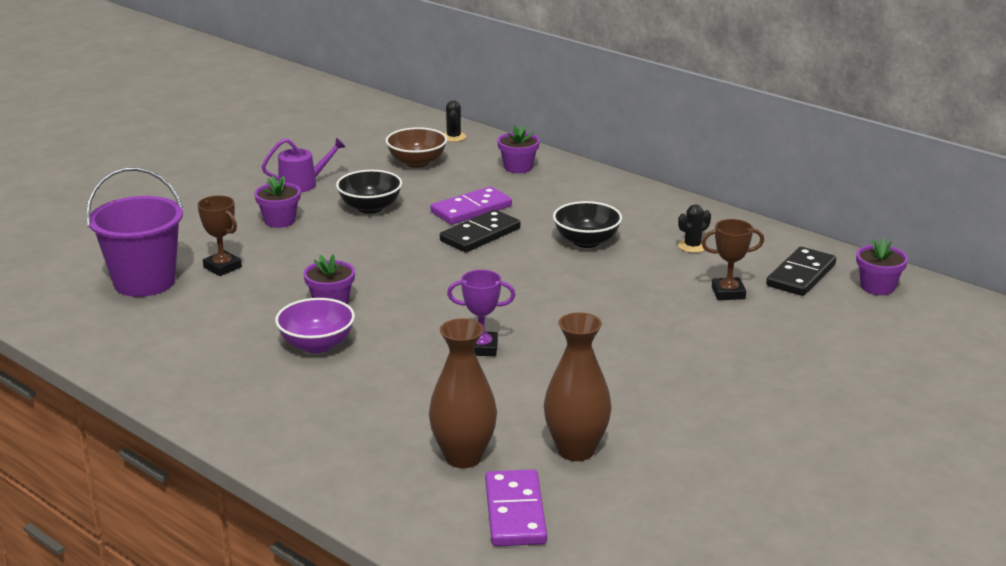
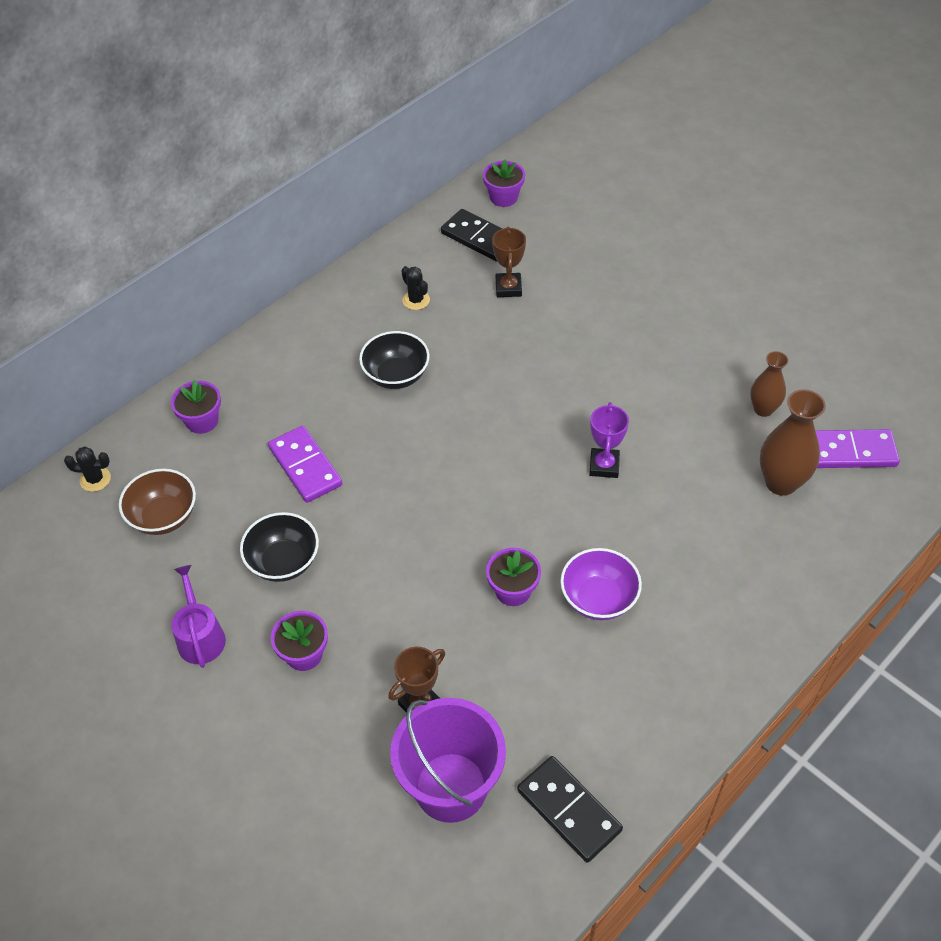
camera: 85 degrees left, 25 degrees up
black domino [440,209,521,252] -> black domino moved to [517,756,623,863]
brown vase [544,312,612,461] -> brown vase [750,351,789,417], size x0.63

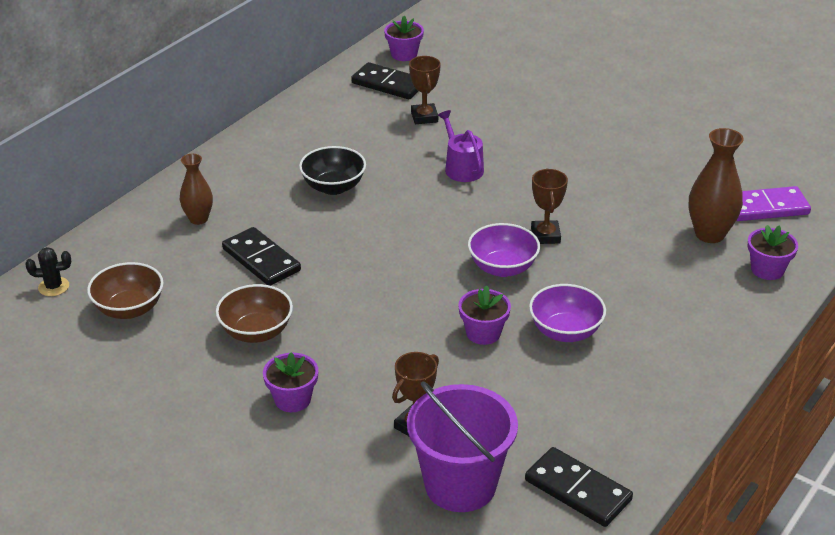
camera: 10 degrees left, 15 degrees down
purple flower pot [171,380,221,434] -> purple flower pot moved to [747,225,798,280]
purple watering can [171,565,226,668] -> purple watering can moved to [438,110,484,182]
black bowl [240,512,319,582] -> brown bowl [216,284,293,343]
purple domino [268,426,343,503] -> black domino [222,227,301,286]
black cactus [401,266,430,310] -> none
purple trophy [589,402,629,478] -> brown trophy [531,169,568,244]
brown vase [750,351,789,417] -> brown vase moved to [180,154,213,225]
none -> purple bowl [468,223,540,277]

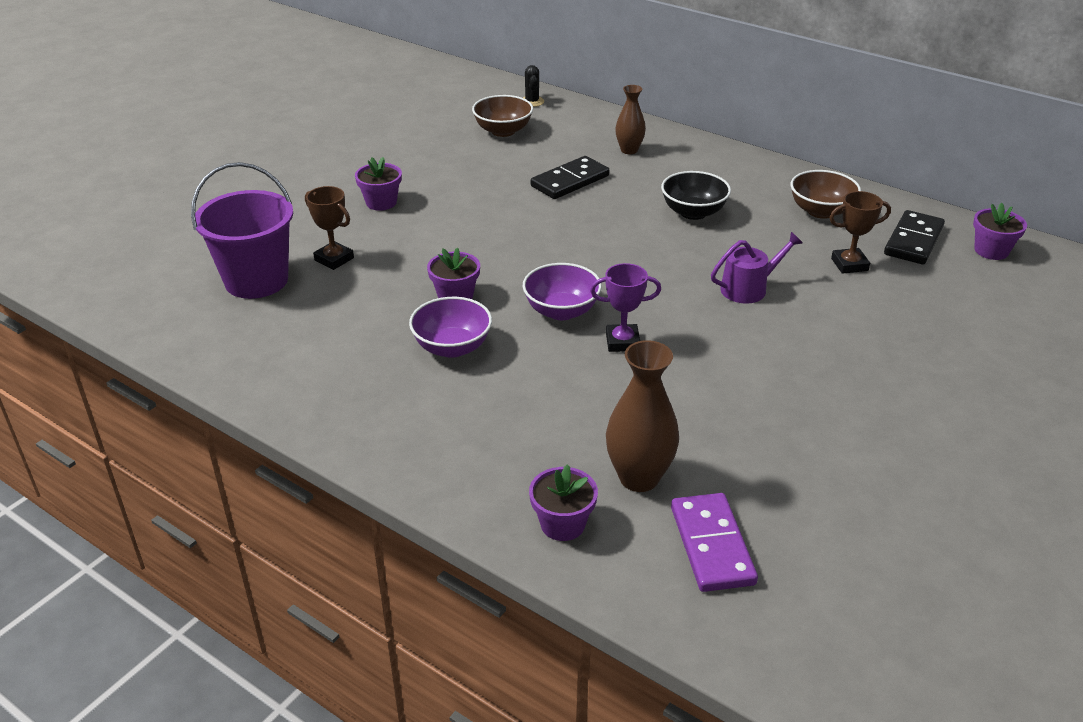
camera: 90 degrees right, 0 degrees up
brown bowl [216,284,293,343] -> brown bowl moved to [790,170,861,219]
black domino [525,447,633,527] -> none
brown trophy [531,169,568,244] -> purple trophy [590,263,661,352]

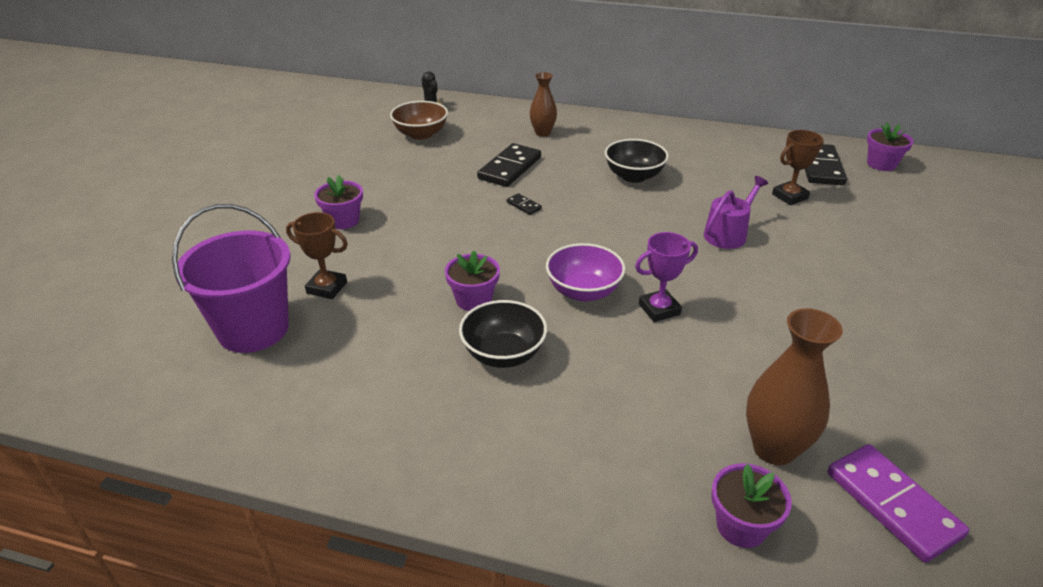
camera: 20 degrees left, 0 degrees up
purple bowl [409,297,492,358] -> black bowl [459,300,547,368]
brown bowl [790,170,861,219] -> none
none -> black domino [507,193,542,215]

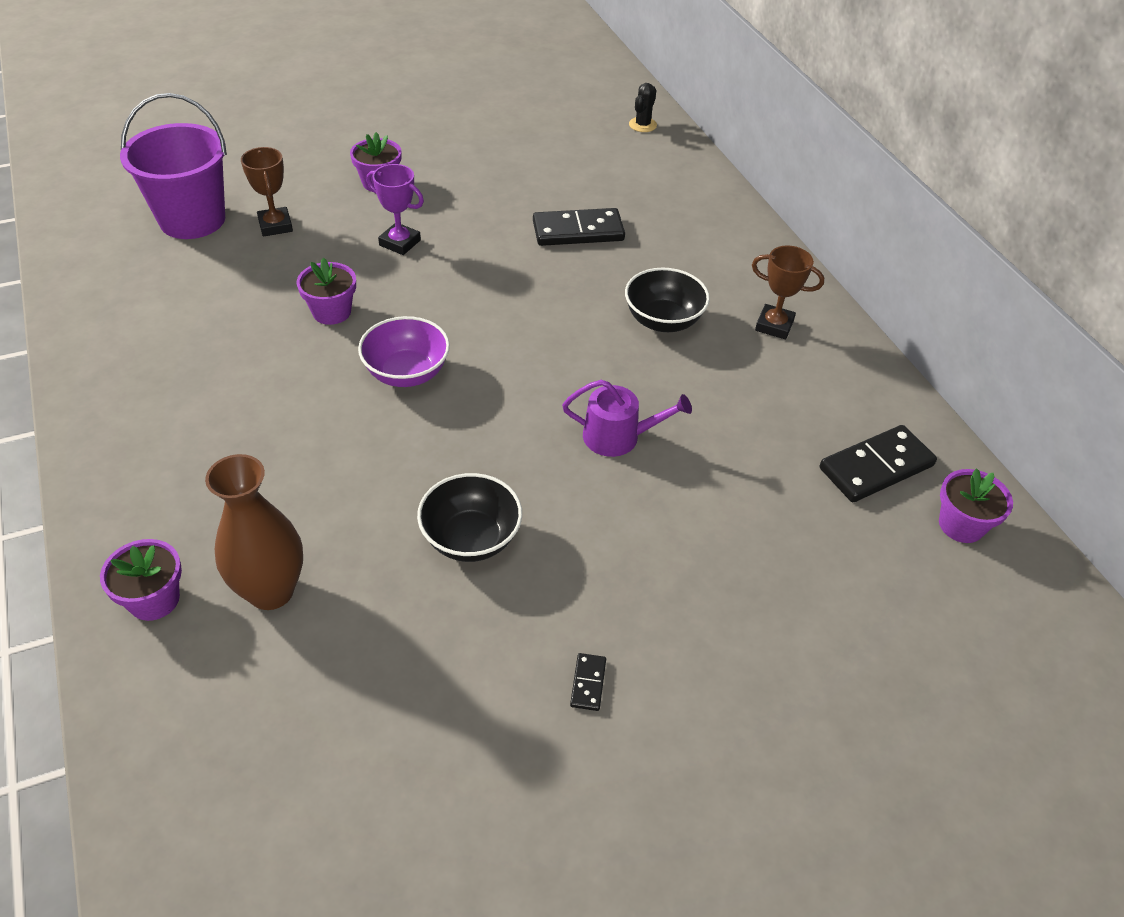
camera: 50 degrees right, 10 degrees up
brown bowl [390,101,448,140] -> none
black bowl [459,300,547,368] -> black bowl moved to [417,473,522,562]
black domino [507,193,542,215] -> black domino moved to [570,653,606,711]
brown vase [530,72,557,137] -> none
purple trophy [635,232,698,322] -> purple trophy moved to [367,164,424,255]
brown trophy [772,130,824,205] -> brown trophy moved to [752,245,824,339]
purple domino [828,444,969,563] -> none

